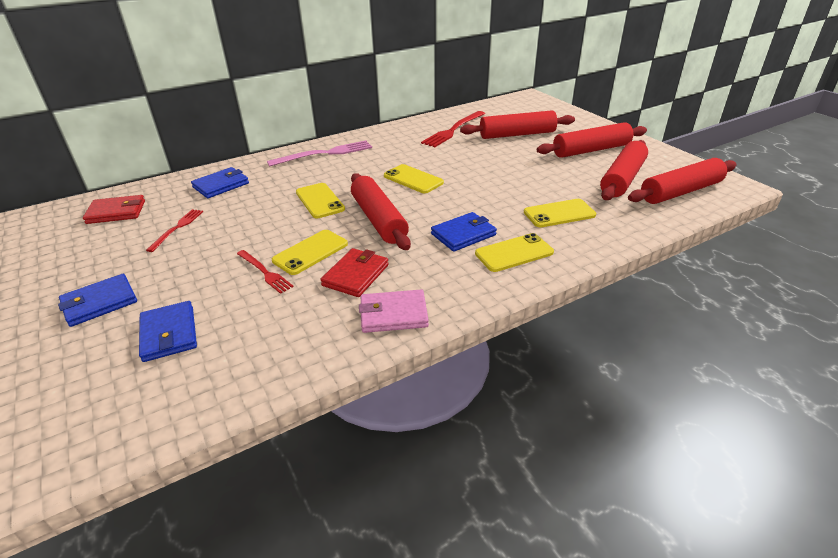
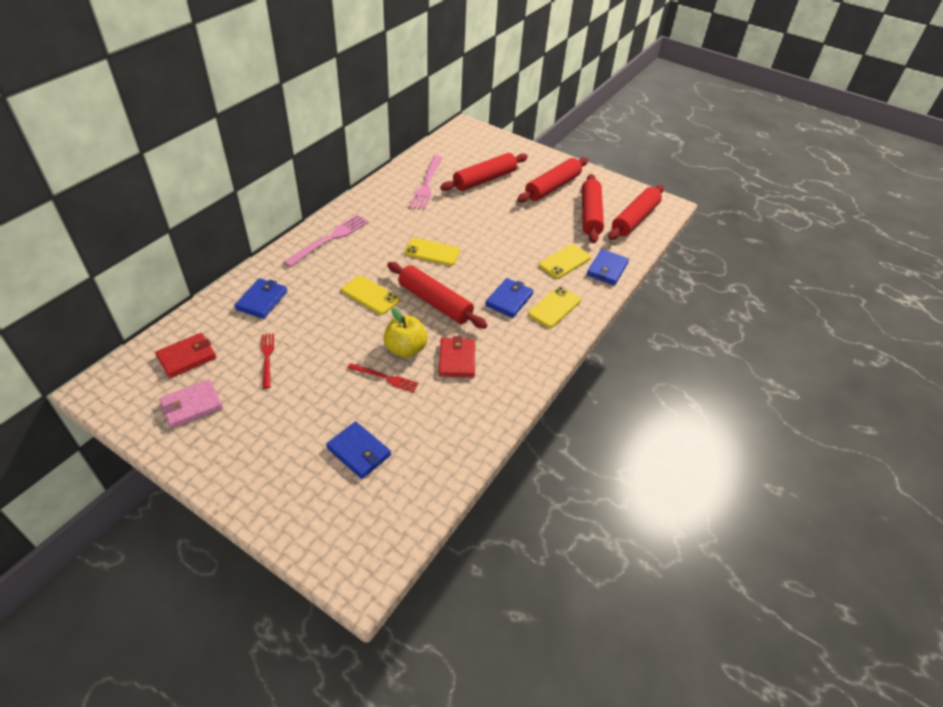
camera: 30 degrees left, 10 degrees up
blue wallet [58,274,137,327] -> blue wallet moved to [587,249,629,285]
yellow phone [272,230,348,275] -> yellow apple [384,308,428,358]
pink wallet [359,290,429,333] -> pink wallet moved to [159,379,223,428]
red fork [421,111,485,147] -> pink fork [409,156,442,210]

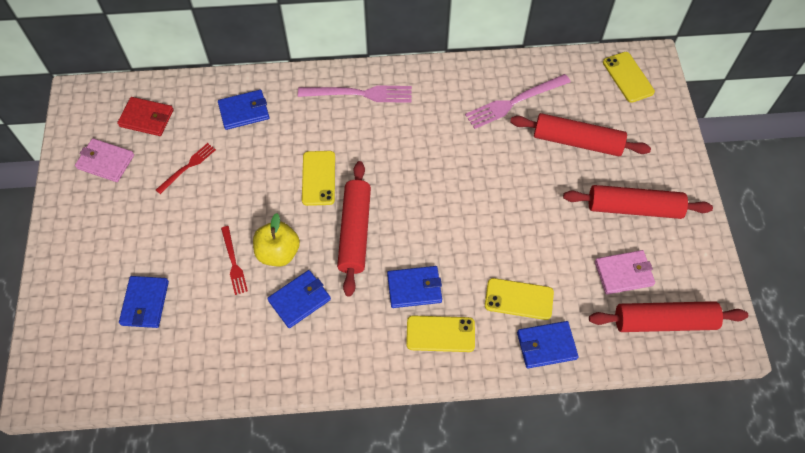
camera: 55 degrees right, 15 degrees up
yellow phone [404,238,460,266] -> yellow phone moved to [603,52,655,103]
red wallet [439,336,475,378] -> blue wallet [267,270,331,328]
red rolling pin [582,174,604,244] -> pink wallet [595,250,655,295]

